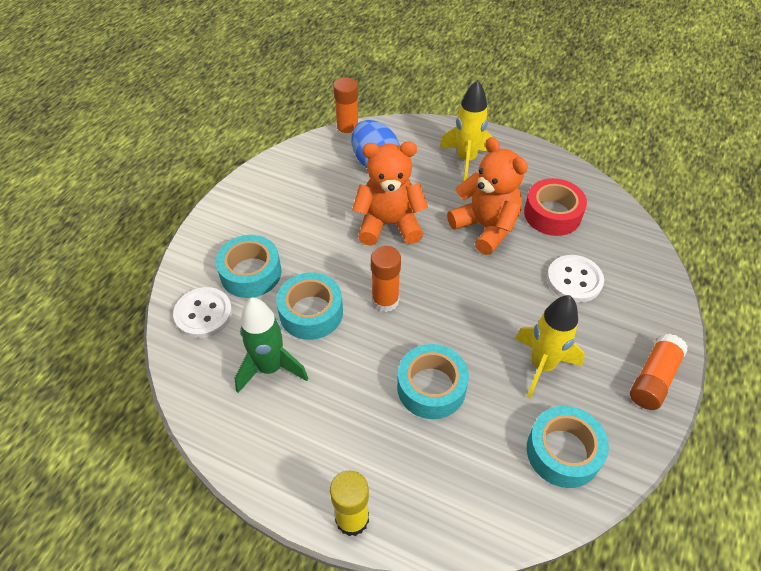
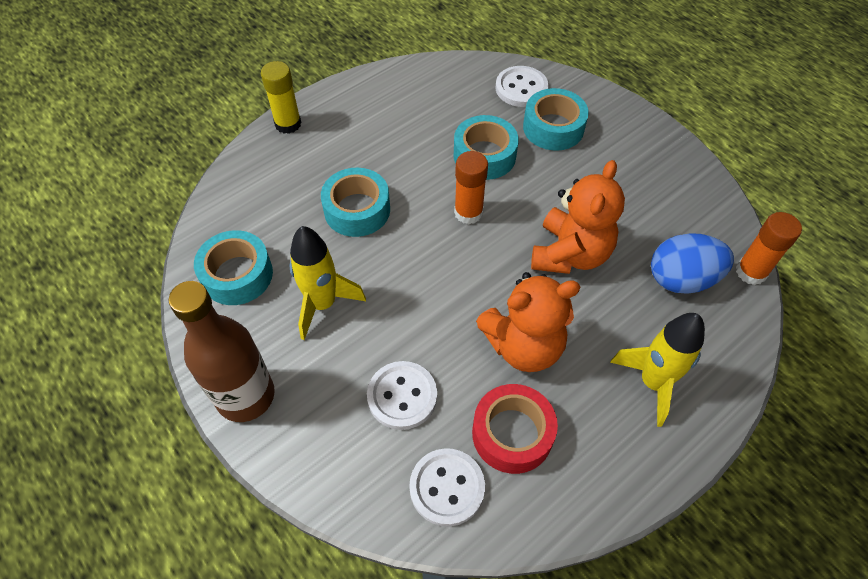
camera: 115 degrees right, 5 degrees up
green rocket [235,298,308,393] -> none
orange glue stick [630,334,688,410] -> brown bottle [169,281,275,422]
none -> white button [409,448,485,527]

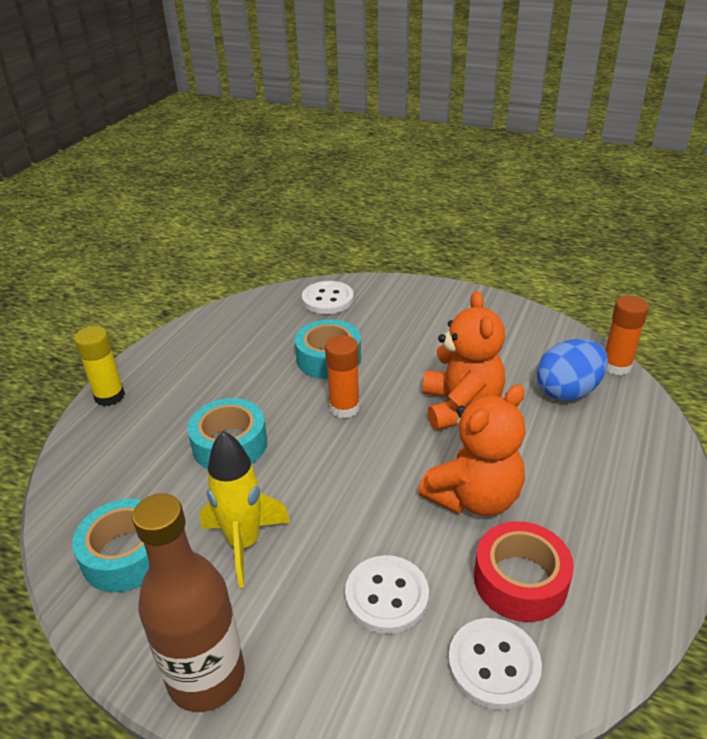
camera: 25 degrees left, 20 degrees down
turquoise tape [523,88,589,151] -> none
yellow rocket [610,313,705,427] -> none

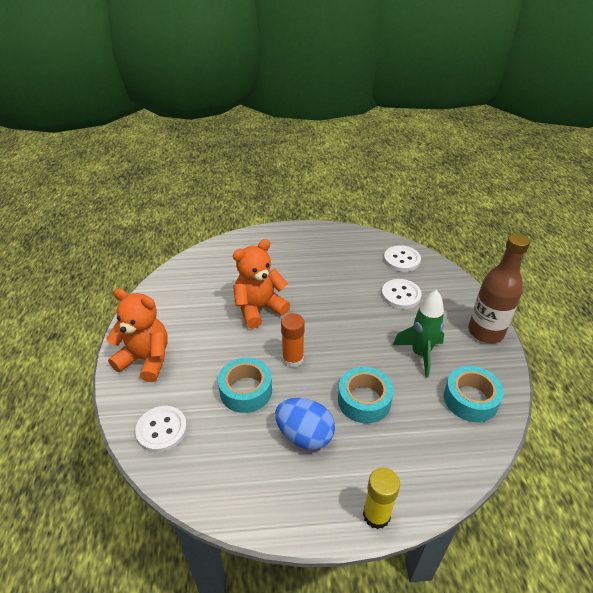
camera: 120 degrees left, 5 degrees up
yellow rocket [200,431,290,588] -> green rocket [393,290,444,378]
orange teddy bear [418,384,525,516] -> orange teddy bear moved to [106,288,168,382]
red tape [474,521,574,622] -> none
blue egg [537,339,608,401] -> blue egg moved to [275,398,335,450]
orange glue stick [605,296,649,375] -> none

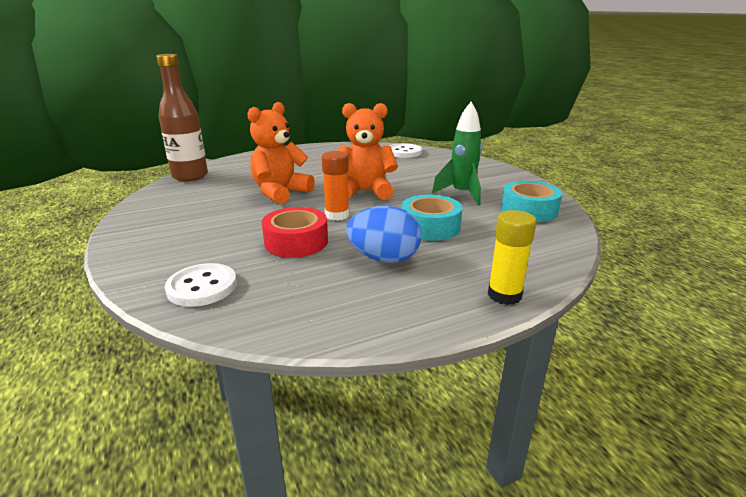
camera: 20 degrees left, 15 degrees down
orange teddy bear [106,288,168,382] -> orange teddy bear moved to [338,103,398,200]
turquoise tape [218,357,272,413] -> red tape [262,207,328,258]
white button [381,279,422,309] -> none
brown bottle [468,233,530,343] -> brown bottle moved to [156,54,208,181]

